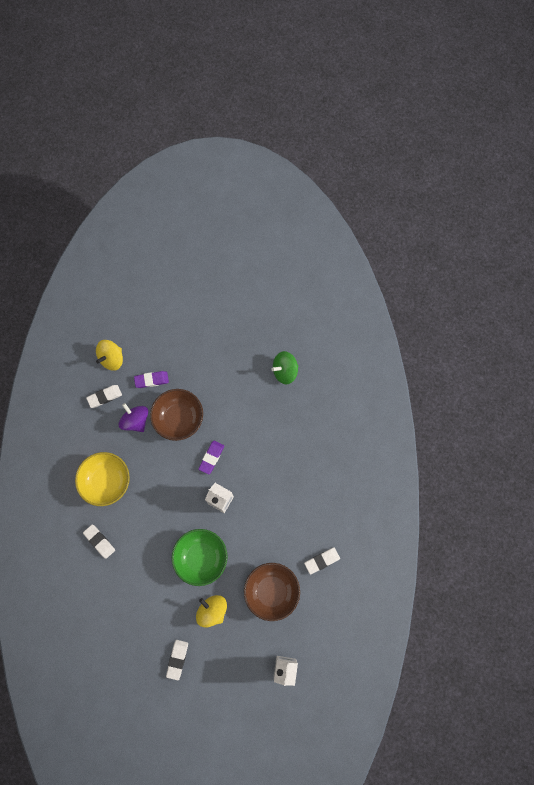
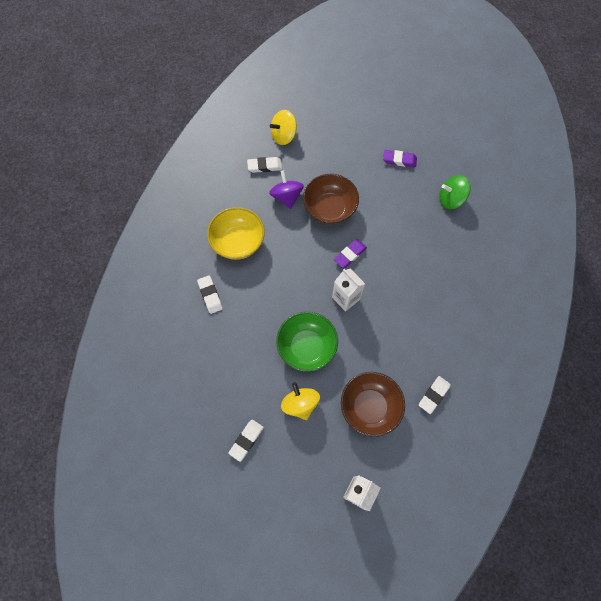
camera: 20 degrees right, 5 degrees down
purple eraser [134,371,169,388] -> purple eraser moved to [383,150,417,167]
white eraser [304,547,340,575] -> white eraser turned 45 degrees counterclockwise [419,376,451,414]

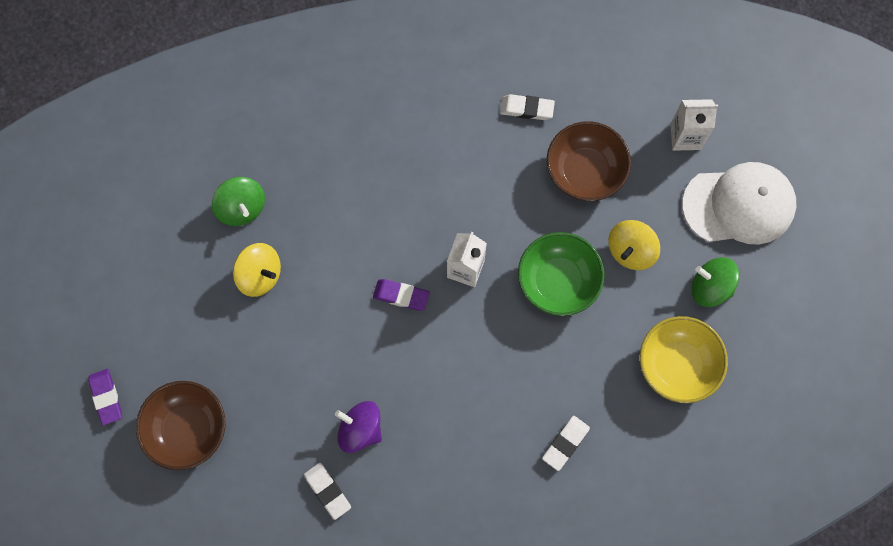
camera: 120 degrees left, 5 degrees up
yellow bowl [207,207,265,260] -> yellow bowl moved to [640,316,728,403]
white eraser [228,420,264,462] -> green spinning top [691,257,739,307]
purple spinning top [269,170,304,209] -> purple spinning top turned 75 degrees clockwise [335,401,382,453]
yellow spinning top [270,110,297,145] -> yellow spinning top moved to [233,243,281,297]
brown bowl [303,174,359,224] -> brown bowl moved to [136,381,225,470]
purple eraser [383,150,417,167] -> purple eraser moved to [88,369,122,425]
none -> white cap [682,162,796,244]

